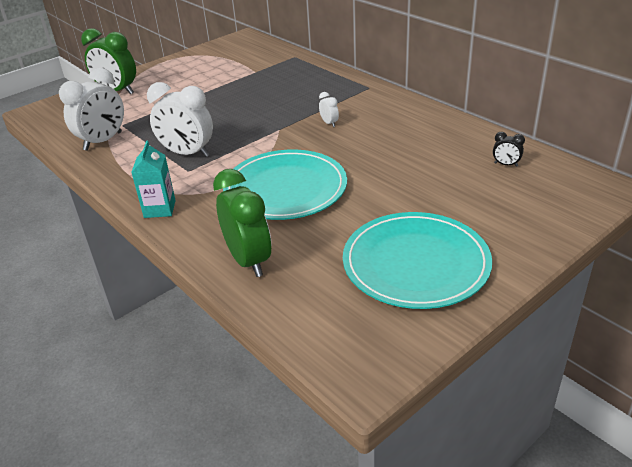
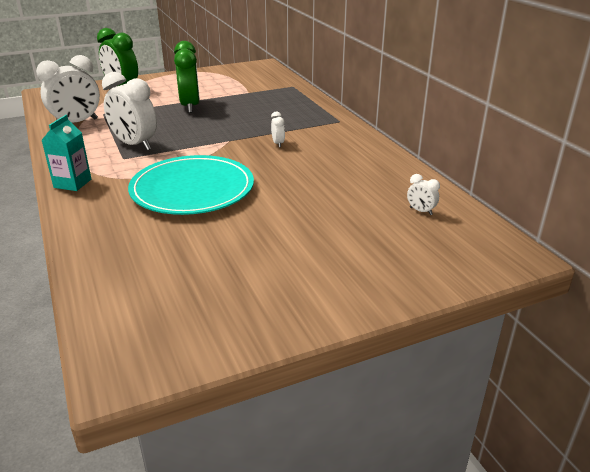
camera: 15 degrees right, 5 degrees down
green clock [213,169,271,277] -> green clock moved to [174,41,200,113]
turquoise plate [343,212,492,309] -> none
black clock [493,132,525,167] -> white clock [407,174,440,215]

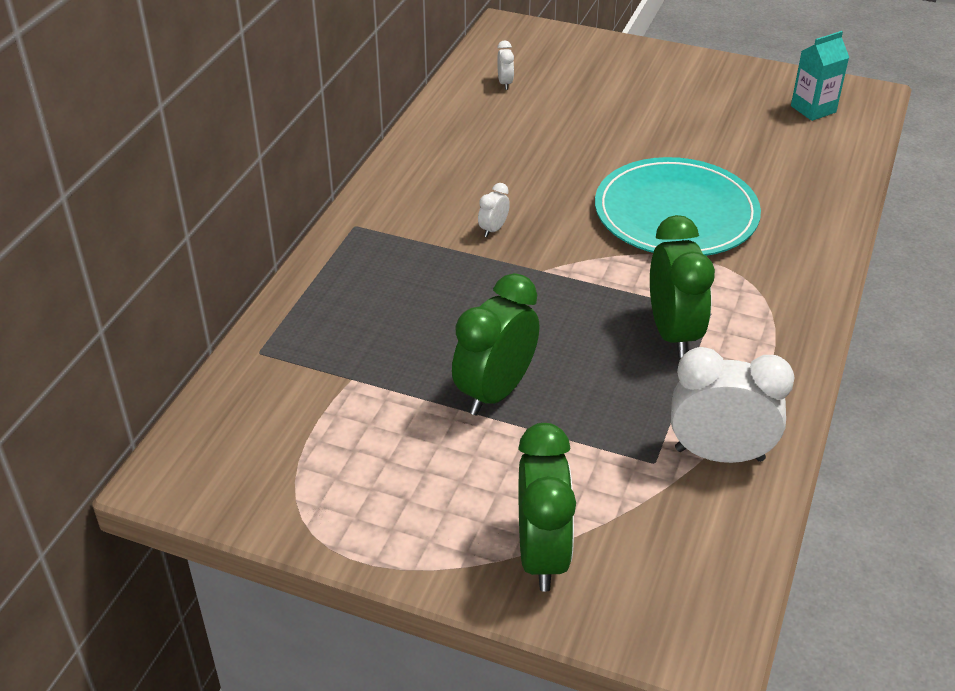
camera: 135 degrees left, 10 degrees up
turquoise carton [42,115,91,191] -> turquoise carton moved to [791,31,849,121]
white clock [102,72,157,150] -> green clock [650,215,715,358]

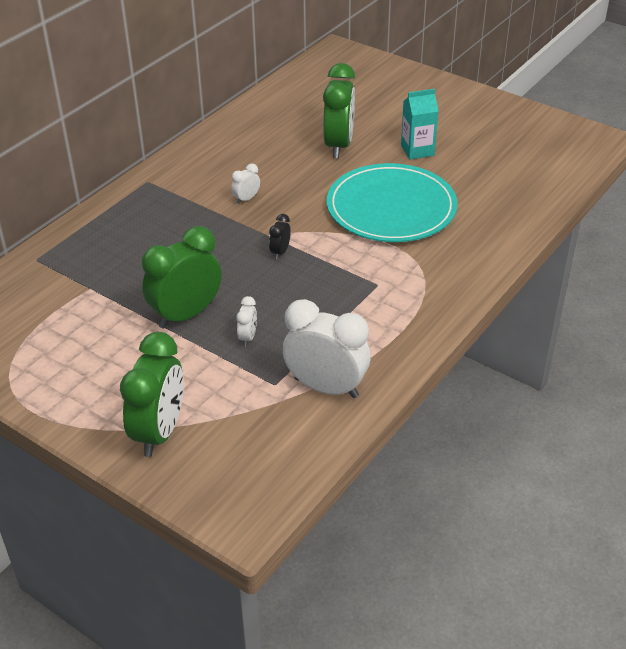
camera: 15 degrees right, 0 degrees up
white clock [497,40,514,90] -> white clock moved to [236,296,257,346]
green clock [650,215,715,358] -> green clock moved to [323,63,355,158]
turquoise carton [791,31,849,121] -> turquoise carton moved to [401,89,438,160]
none -> black clock [269,214,291,260]

